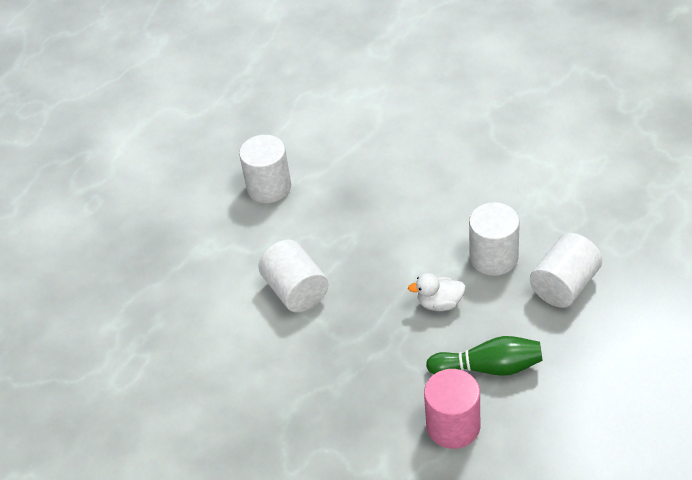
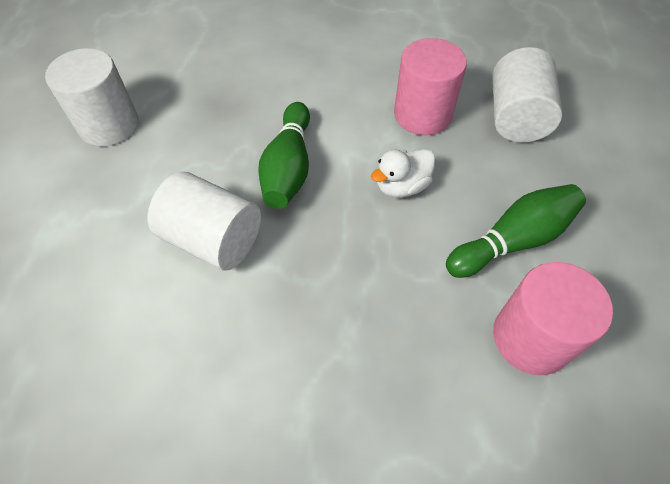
camera: 35 degrees left, 10 degrees up
white cylinder [469,202,520,276] -> pink cylinder [394,38,467,135]
none -> green bowling pin [258,102,310,209]

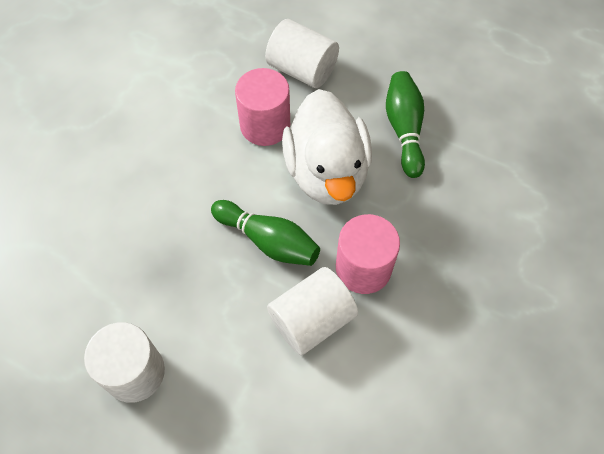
camera: 65 degrees left, 5 degrees up
white duck [371,148,435,198] -> white duck [282,89,372,205], size x2.22
pink cylinder [493,262,613,375] -> pink cylinder moved to [336,214,400,294]

